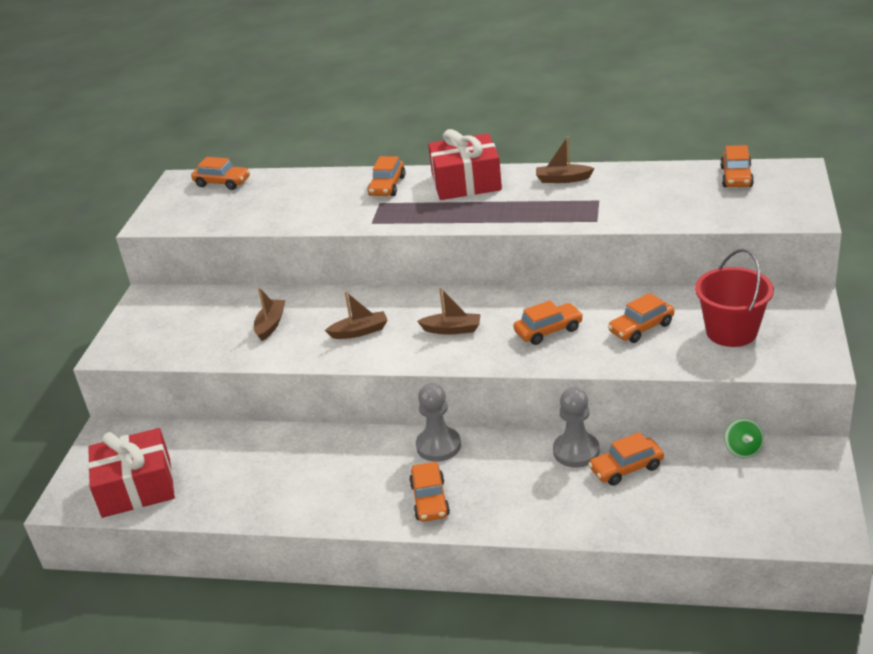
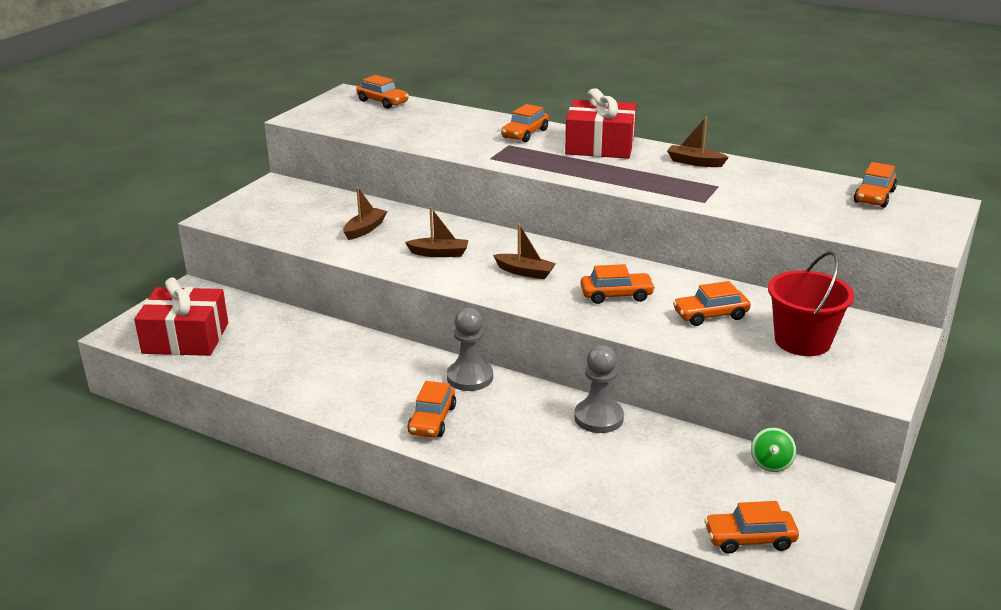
camera: 15 degrees right, 5 degrees down
orange car [588,432,664,486] -> orange car moved to [704,501,799,554]

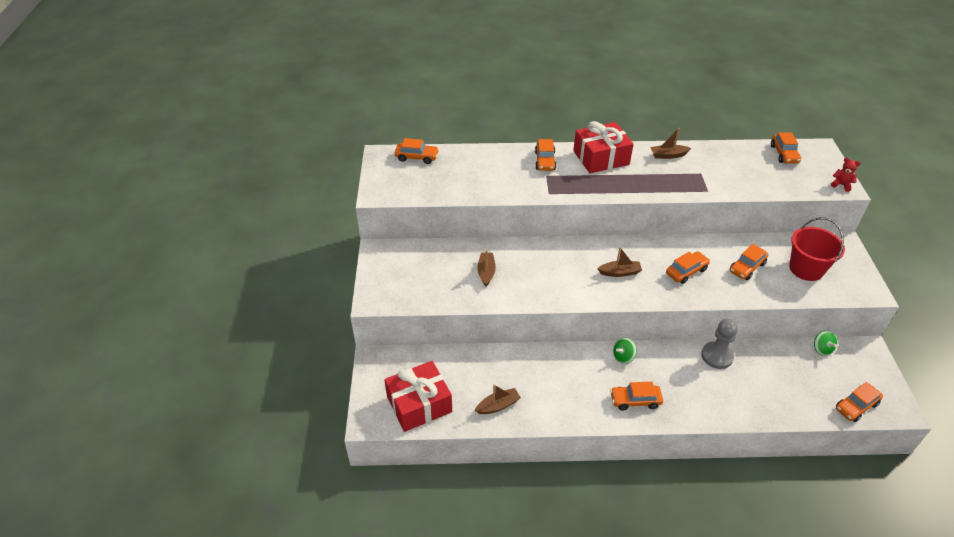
camera: 30 degrees left, 15 degrees up
brown boat [405,207,468,257] -> brown boat moved to [475,384,521,414]
orange car [408,381,456,438] -> orange car turned 105 degrees clockwise [610,382,663,410]
grey pawn [447,308,493,391] -> green spinning top [613,338,637,364]
none -> red teddy bear [831,158,860,192]

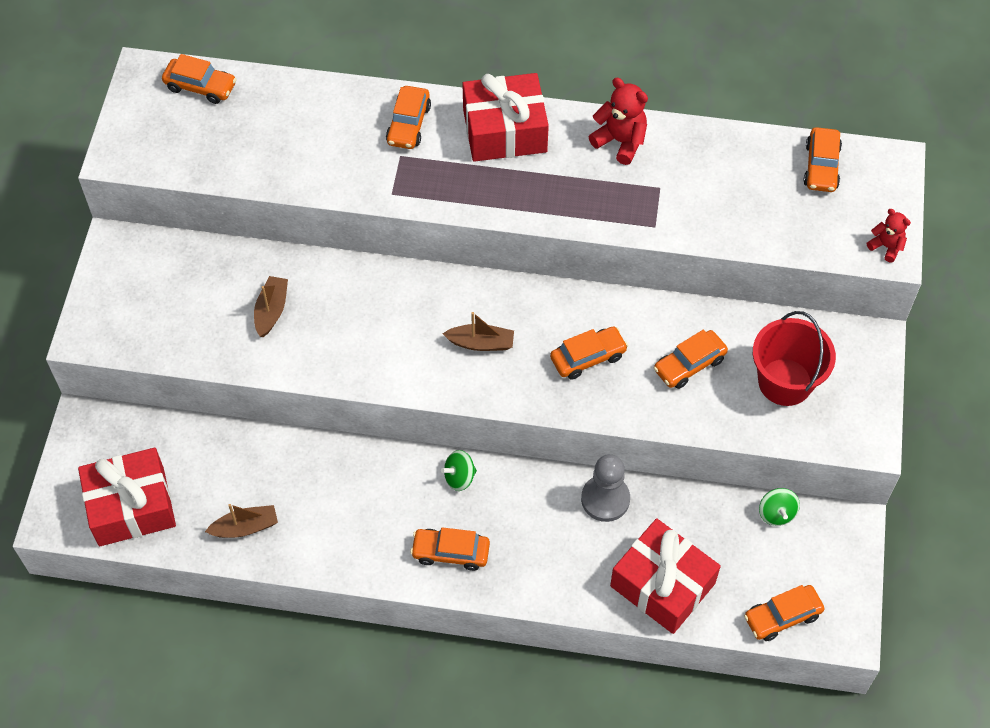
camera: 10 degrees right, 15 degrees up
brown boat [650,128,691,159] -> red teddy bear [589,78,648,165]
none -> red gift [610,518,721,634]

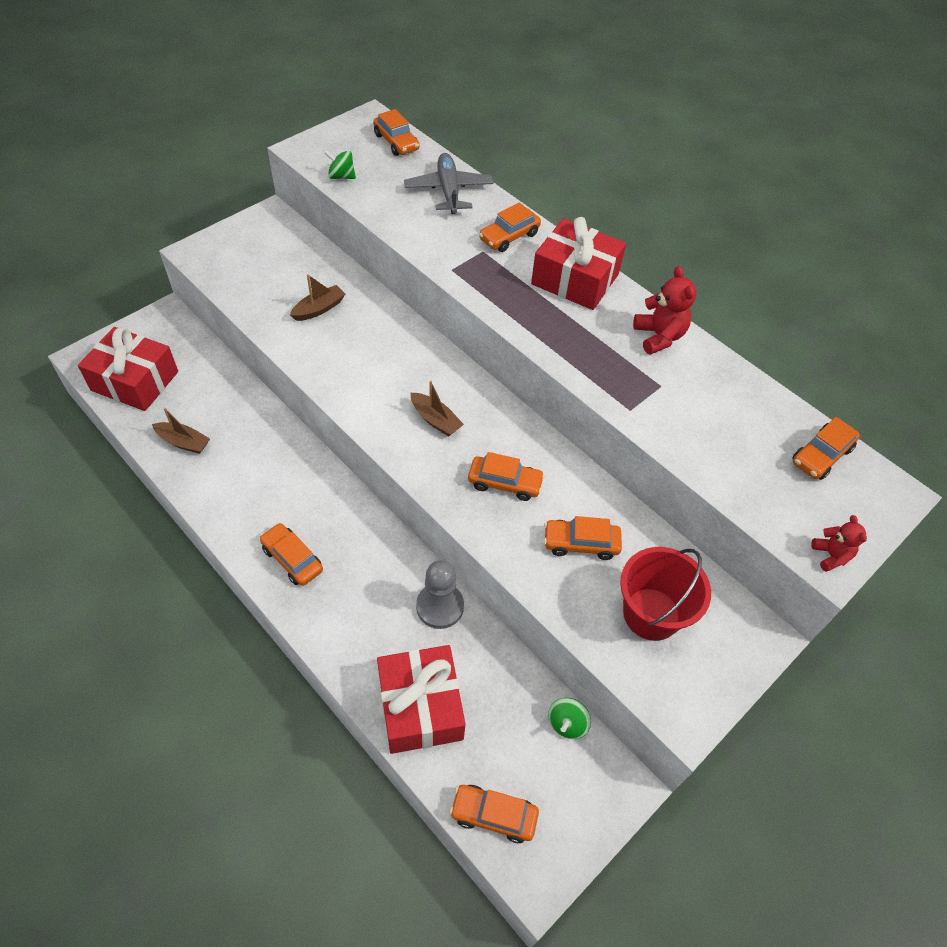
camera: 35 degrees right, 5 degrees down
green spinning top [441,450,477,491] -> green spinning top moved to [324,150,356,179]
none -> grey plane [404,153,494,214]

